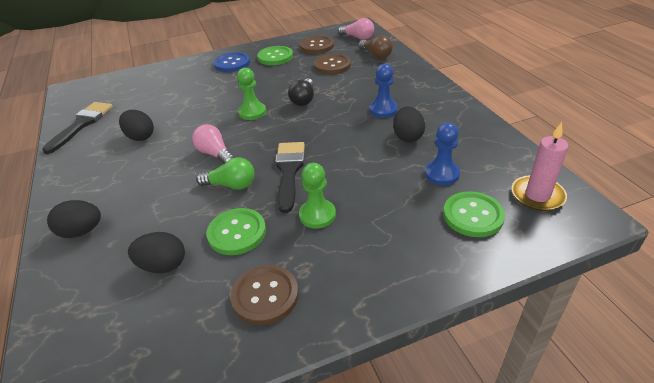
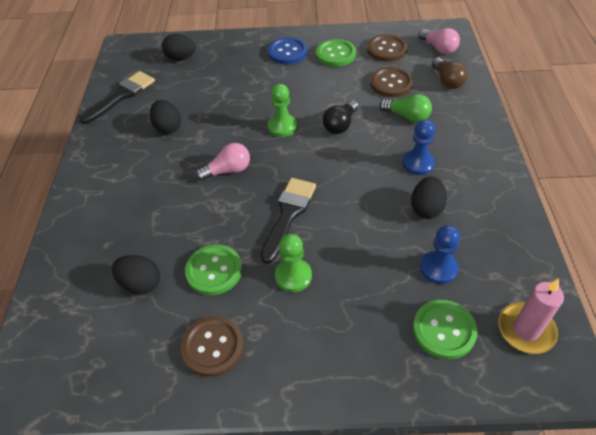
camera: 20 degrees right, 10 degrees up
black egg [47,200,101,238] -> black egg moved to [162,34,196,61]
pink light bulb [192,124,235,164] -> pink light bulb turned 90 degrees clockwise [195,143,250,181]
green light bulb [196,157,255,190] -> green light bulb moved to [379,94,432,123]

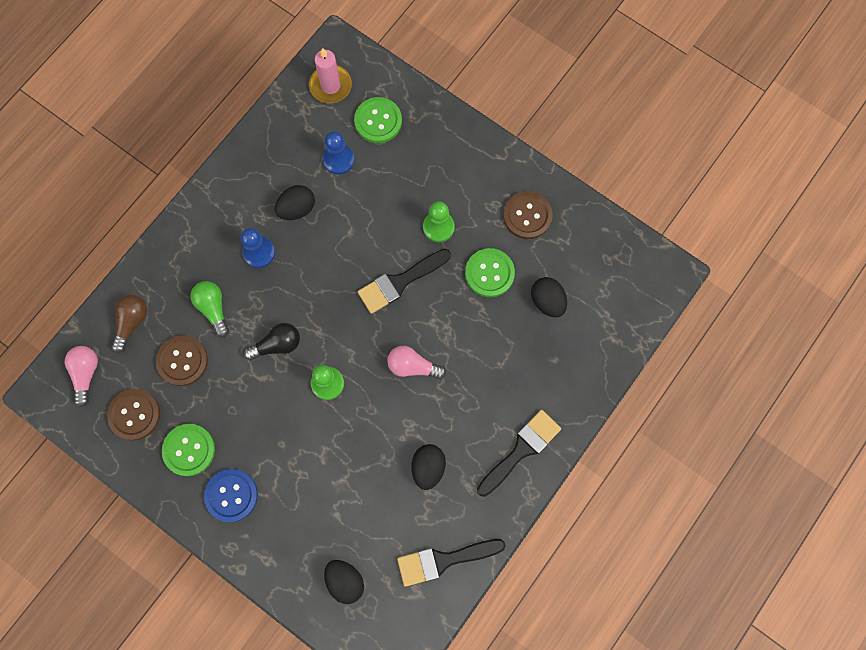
camera: 145 degrees left, 25 degrees up
none -> black brush [477,410,561,497]

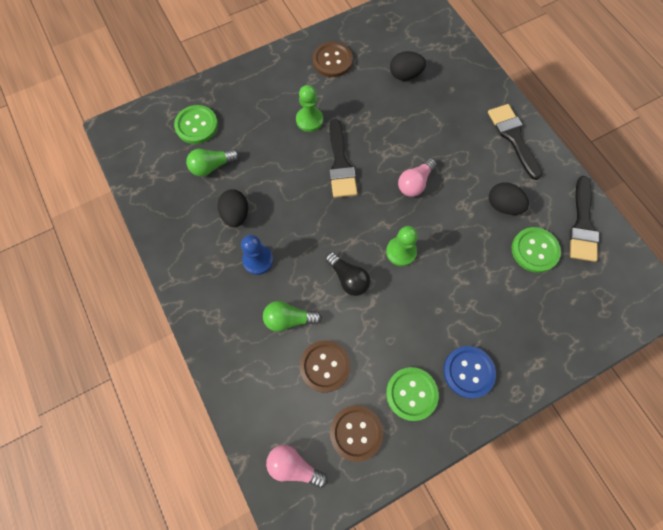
camera: 65 degrees left, 5 degrees down
brown light bulb [111,295,147,353] -> none
black light bulb [244,323,300,361] -> black light bulb turned 135 degrees clockwise [325,252,371,296]
pink candle [309,48,352,103] -> none
blue pawn [323,131,354,175] -> green light bulb [186,149,239,177]
black egg [324,560,364,604] -> none
green button [465,248,515,297] -> green button moved to [512,227,561,273]

